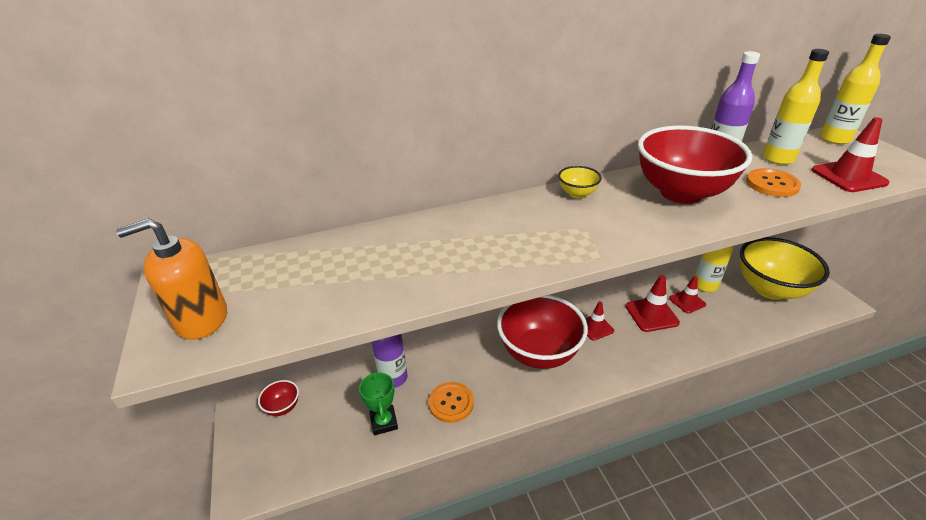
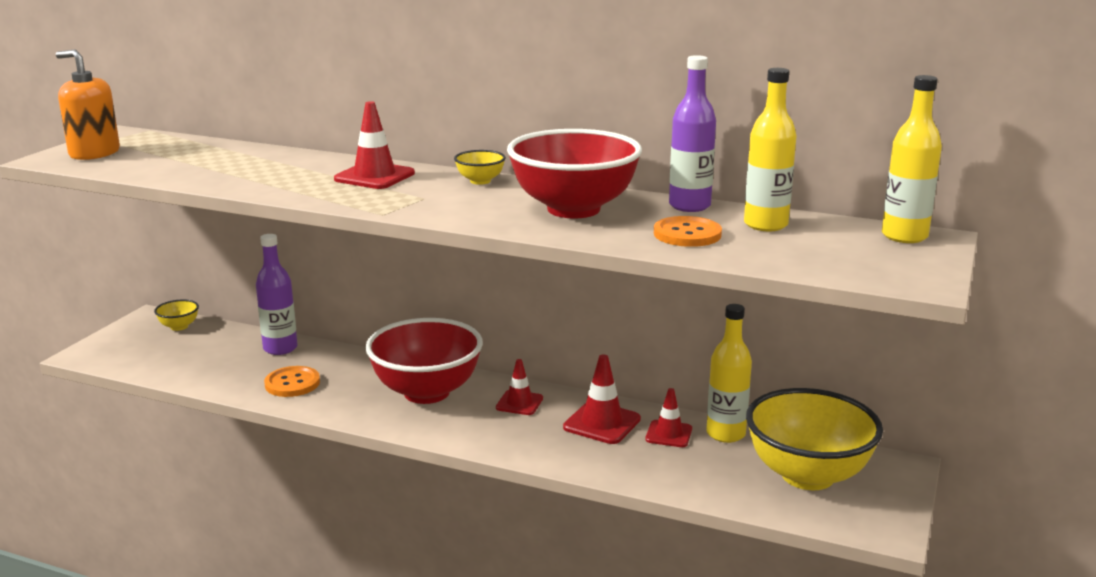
camera: 40 degrees right, 15 degrees down
red bowl [258,380,299,416] -> yellow bowl [154,299,199,331]
green trophy [359,371,398,435] -> none
red traffic cone [812,117,889,192] -> red traffic cone moved to [334,101,415,189]

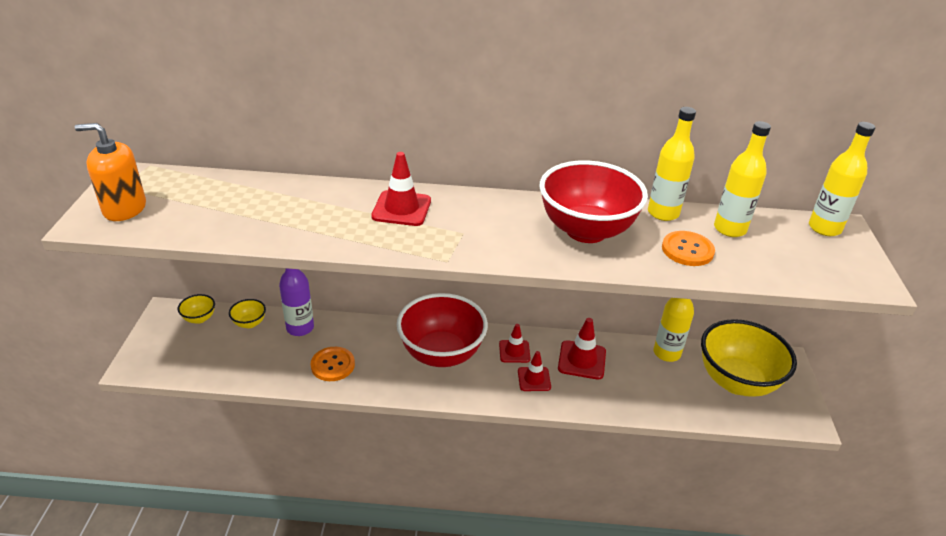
camera: 20 degrees left, 15 degrees up
yellow bowl [454,150,506,185] -> yellow bowl moved to [229,299,266,328]
red traffic cone [645,388,692,447] -> red traffic cone moved to [518,351,551,391]
purple bottle [669,55,716,212] -> yellow bottle [648,107,696,221]

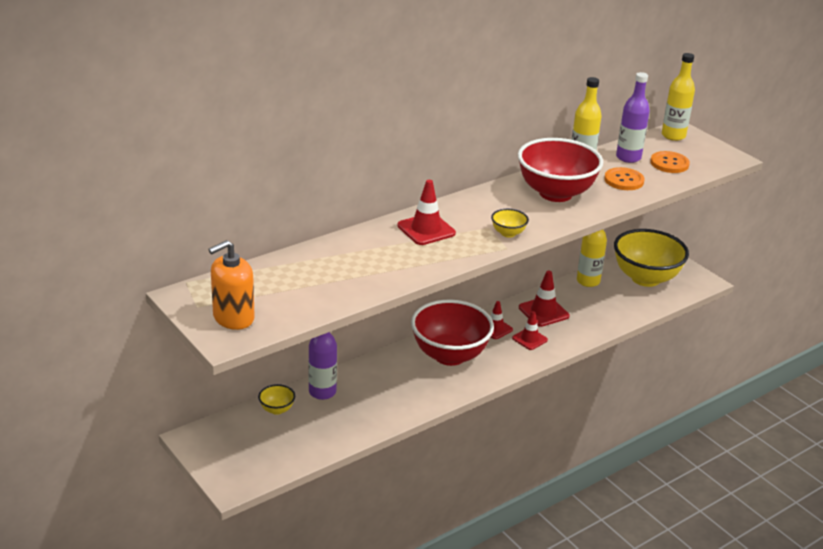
camera: 40 degrees left, 5 degrees down
yellow bowl [178,294,215,324] -> yellow bowl moved to [491,209,529,238]
orange button [311,347,355,381] -> orange button moved to [650,151,690,173]
yellow bottle [714,121,771,237] -> purple bottle [616,72,650,163]

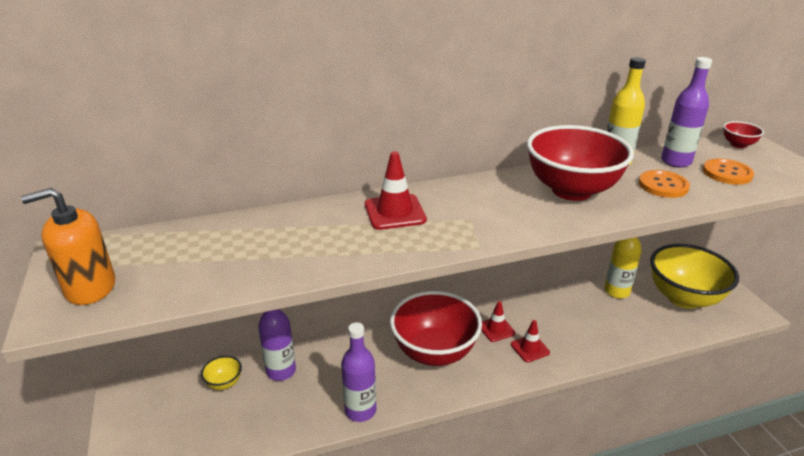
camera: 20 degrees right, 0 degrees up
yellow bowl [491,209,529,238] -> none
red traffic cone [519,271,570,327] -> none
yellow bottle [662,53,695,141] -> red bowl [723,121,764,148]
none -> purple bottle [341,322,376,422]

